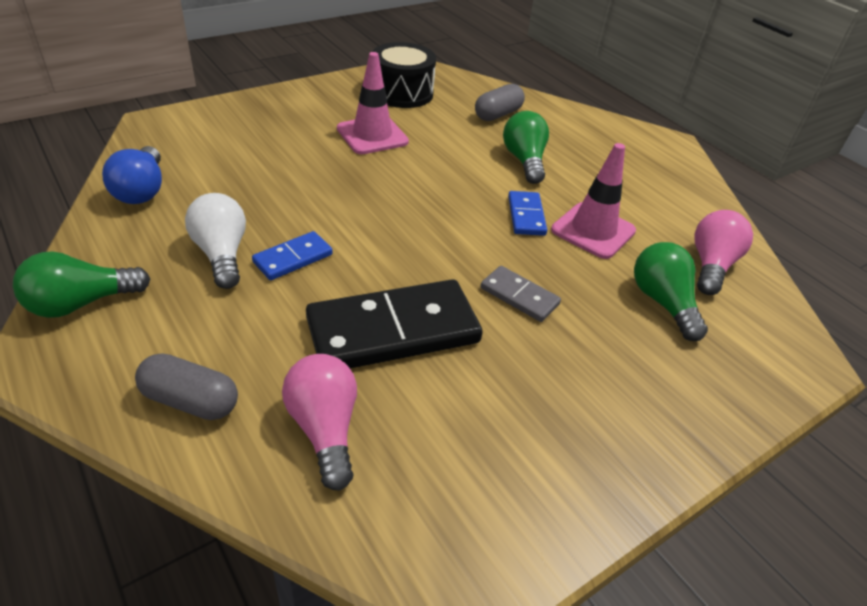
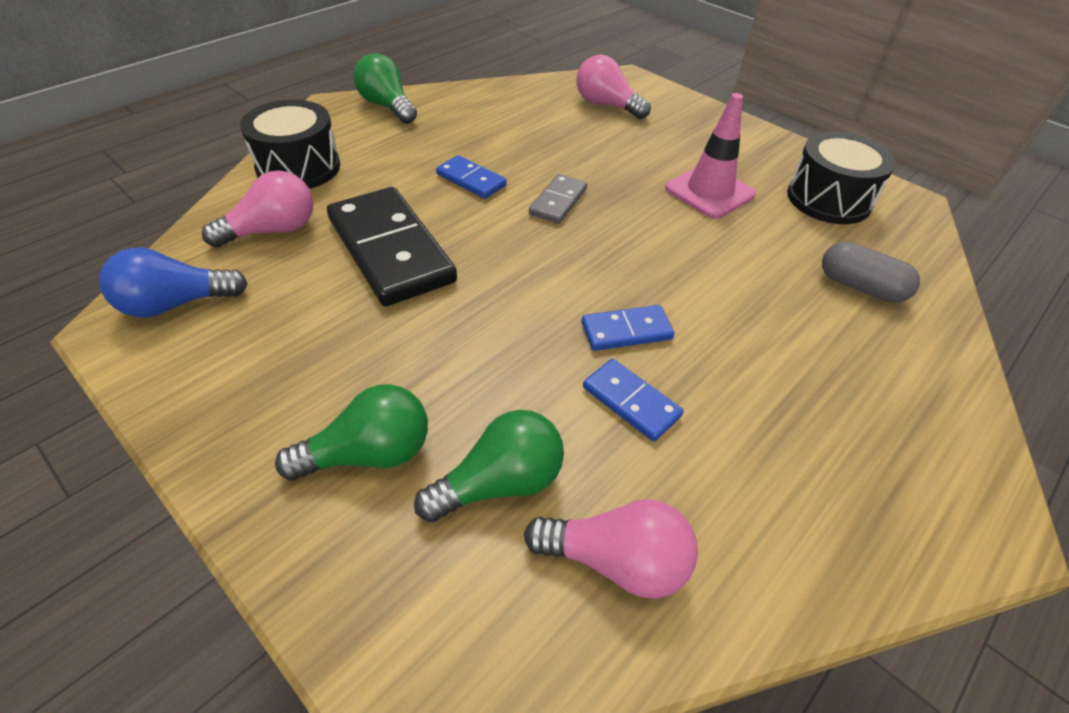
camera: 80 degrees right, 5 degrees up
blue light bulb [102,146,162,204] -> blue light bulb moved to [99,248,248,317]
grey capsule [135,354,238,420] -> black drum [240,100,340,189]
white light bulb [185,193,246,289] -> none
grey domino [481,266,561,322] -> grey domino moved to [529,174,587,224]
green light bulb [503,111,549,184] -> green light bulb moved to [275,384,428,481]
pink traffic cone [551,143,636,259] -> blue domino [583,359,684,441]
none -> pink light bulb [577,55,651,119]

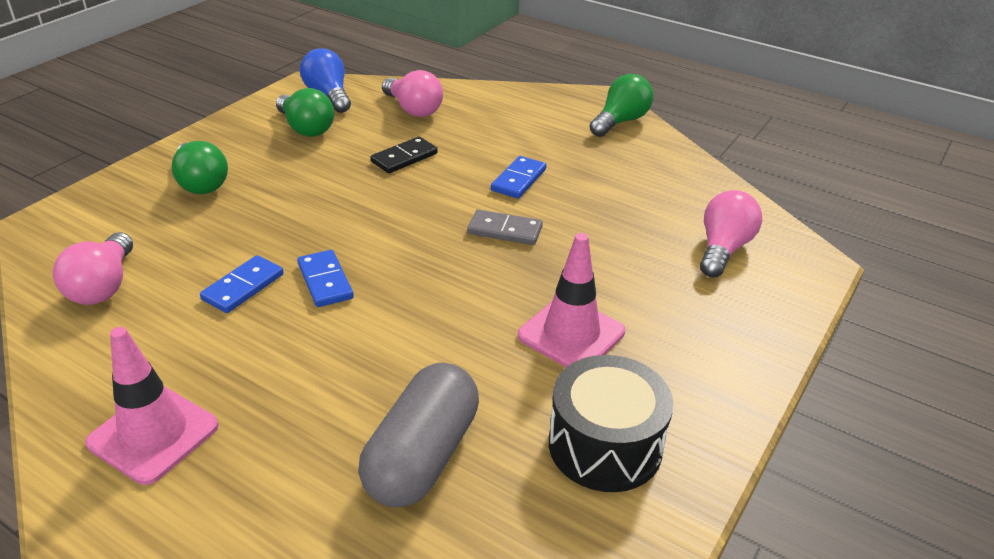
camera: 80 degrees right, 10 degrees down
black drum [240,100,340,189] -> none
black domino [327,187,457,306] -> black domino [371,137,438,173], size x0.49
green light bulb [414,410,564,523] -> green light bulb moved to [276,88,334,137]
grey capsule [822,242,920,303] -> grey capsule [358,363,479,507], size x1.52
none -> pink traffic cone [85,327,219,485]

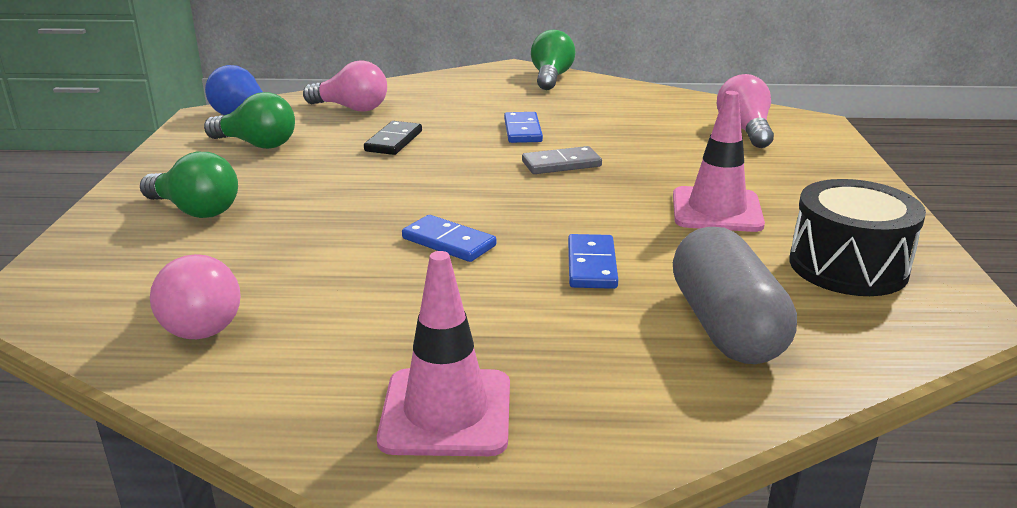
camera: 30 degrees left, 10 degrees down
blue domino [200,255,283,313] -> blue domino moved to [568,234,618,289]

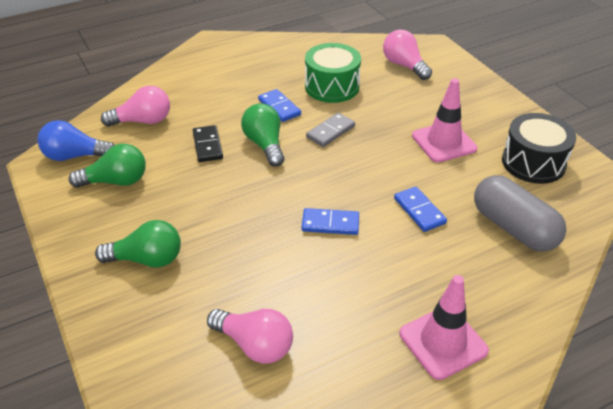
camera: 30 degrees left, 15 degrees up
green light bulb [531,30,575,90] -> green light bulb moved to [241,103,284,167]
none -> green drum [305,43,361,103]

